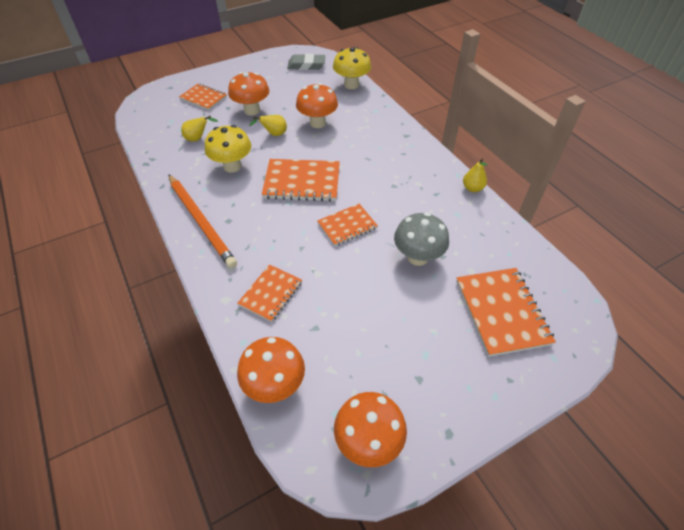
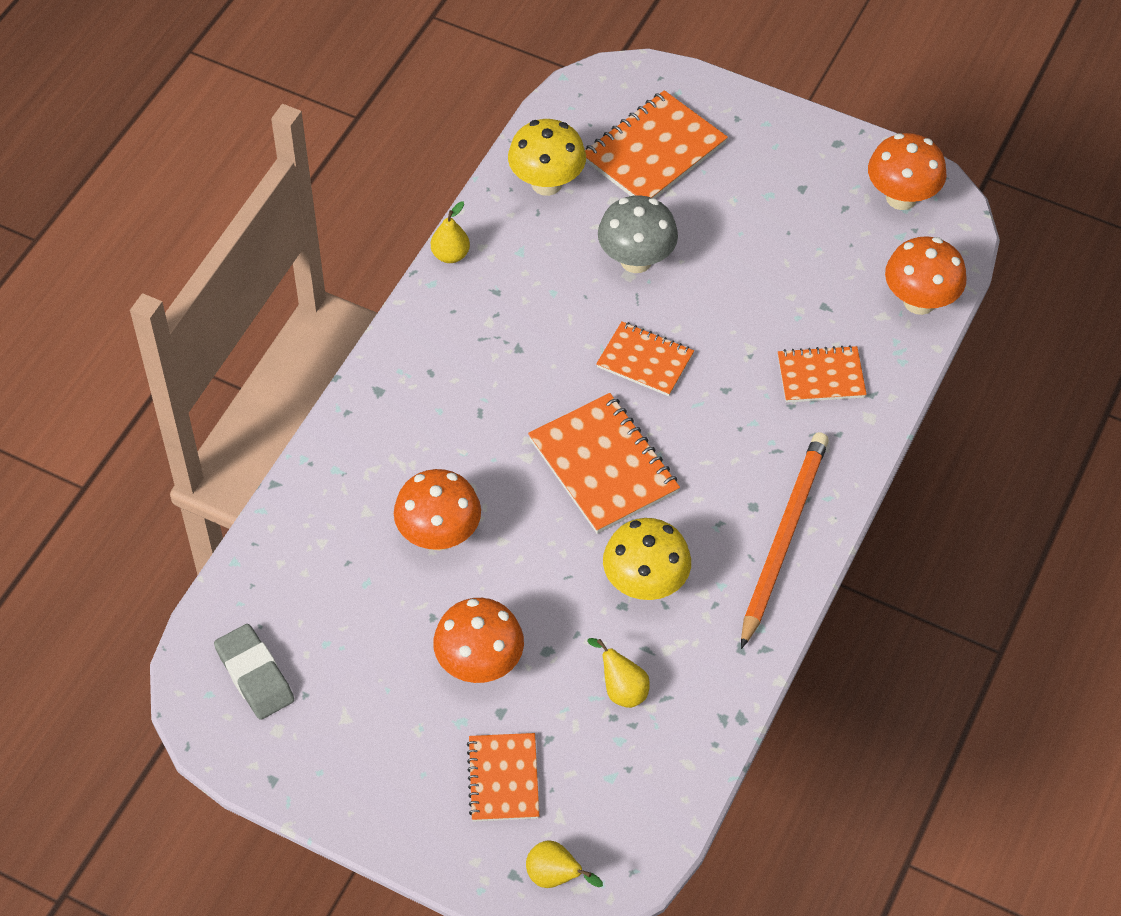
camera: 125 degrees left, 5 degrees up
yellow pear [249,115,287,136] -> yellow pear moved to [526,840,603,888]
yellow mushroom [333,47,371,89] -> yellow mushroom moved to [508,119,586,196]

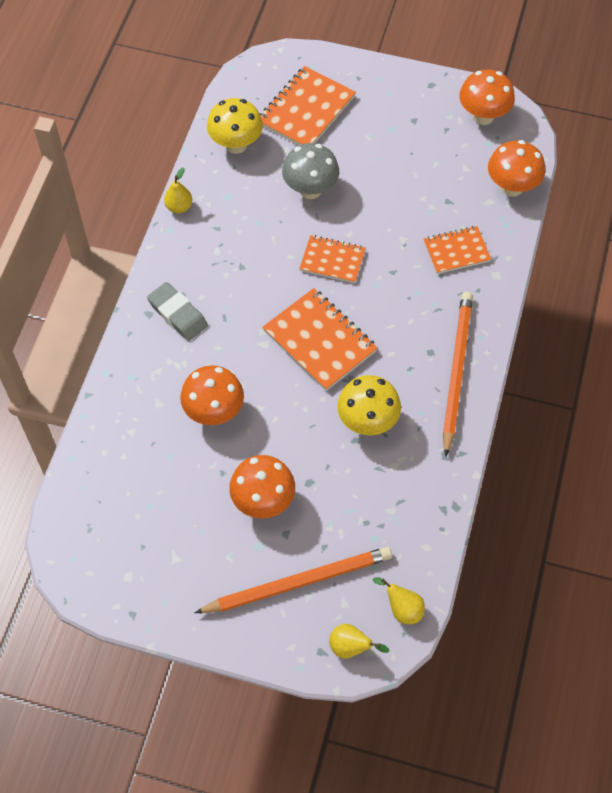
camera: 10 degrees left, 5 degrees up
grey eraser [214,624,294,720] -> grey eraser moved to [147,282,208,341]
orange notebook [467,733,539,822] -> orange pencil [195,547,392,613]
yellow pear [587,638,650,708] -> yellow pear moved to [373,577,425,624]

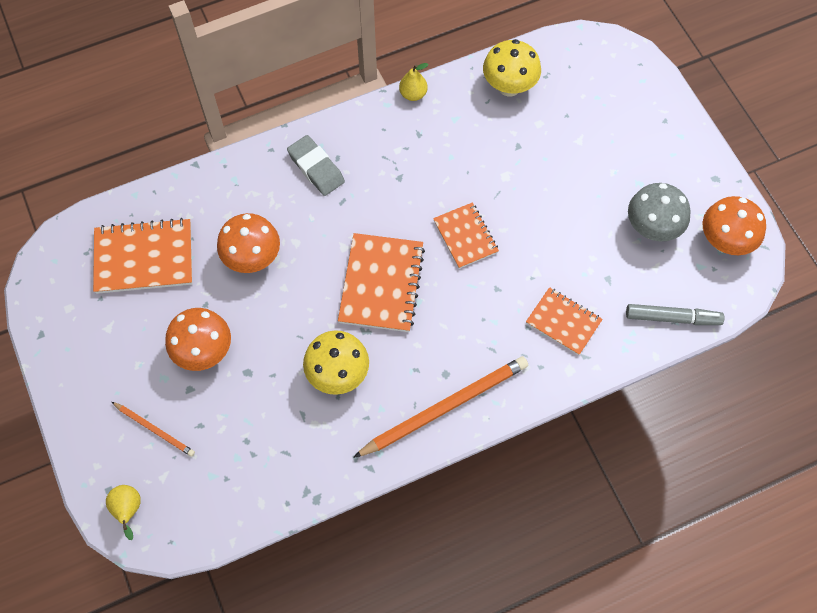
camera: 50 degrees right, 5 degrees up
grey eraser [147,282,208,341] -> grey eraser turned 45 degrees counterclockwise [287,135,345,196]
orange pencil [195,547,392,613] -> orange pencil [112,402,195,457], size x0.51
orange notebook [260,66,356,146] -> orange notebook moved to [93,218,192,294]
grey mushroom [282,143,339,199] -> grey mushroom moved to [628,183,691,241]
yellow pear [373,577,425,624] -> none
orange mushroom [488,140,545,197] -> grey marker [626,304,724,325]

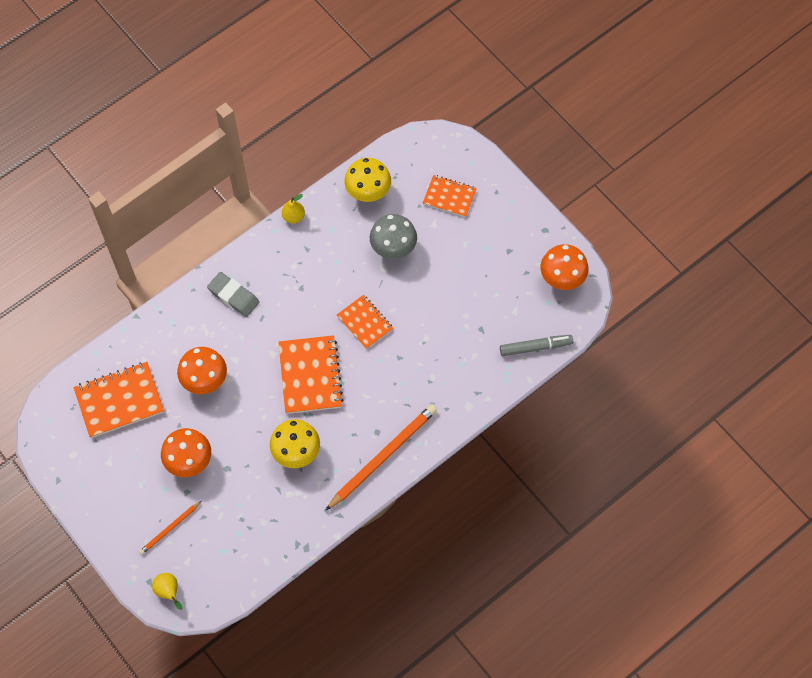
camera: 15 degrees left, 0 degrees up
orange pencil [112,402,195,457] -> orange pencil turned 120 degrees clockwise [139,501,201,555]
orange notebook [526,287,603,355] -> orange notebook moved to [423,175,477,217]
grey mushroom [628,183,691,241] -> grey mushroom moved to [370,214,417,259]

